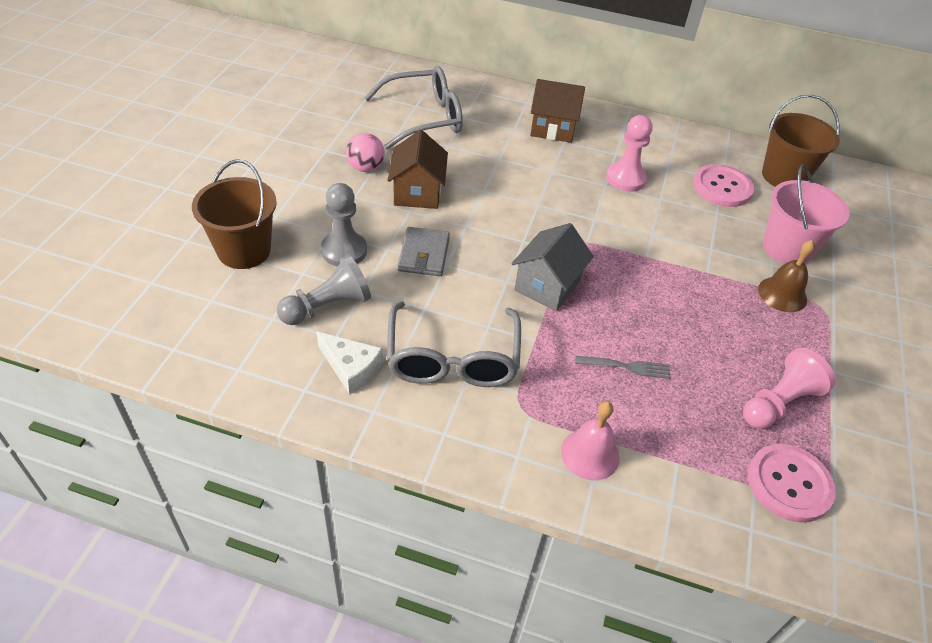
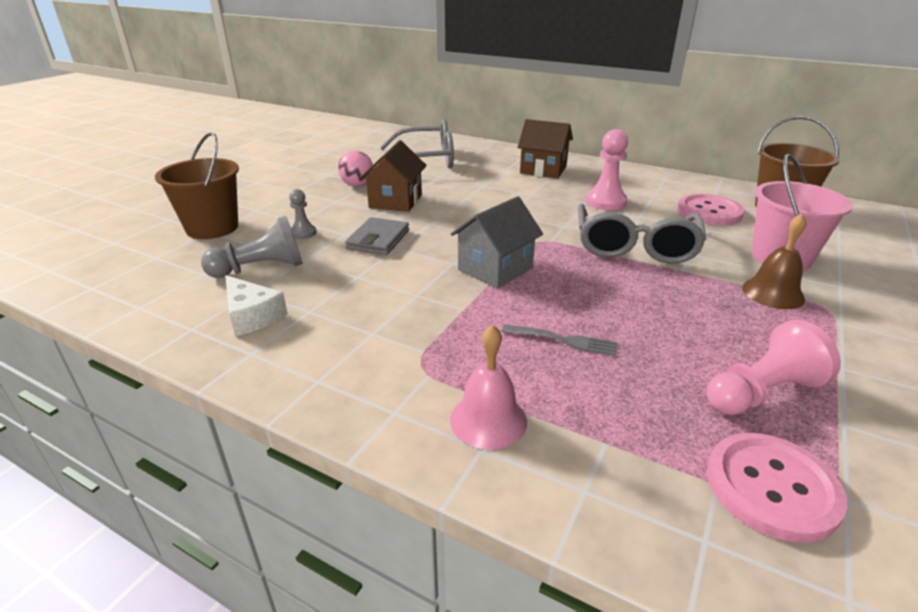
camera: 15 degrees right, 15 degrees down
grey pawn [321,183,367,267] -> grey pawn [289,189,316,239], size x0.57
grey glasses [387,301,521,387] -> grey glasses moved to [578,204,707,264]

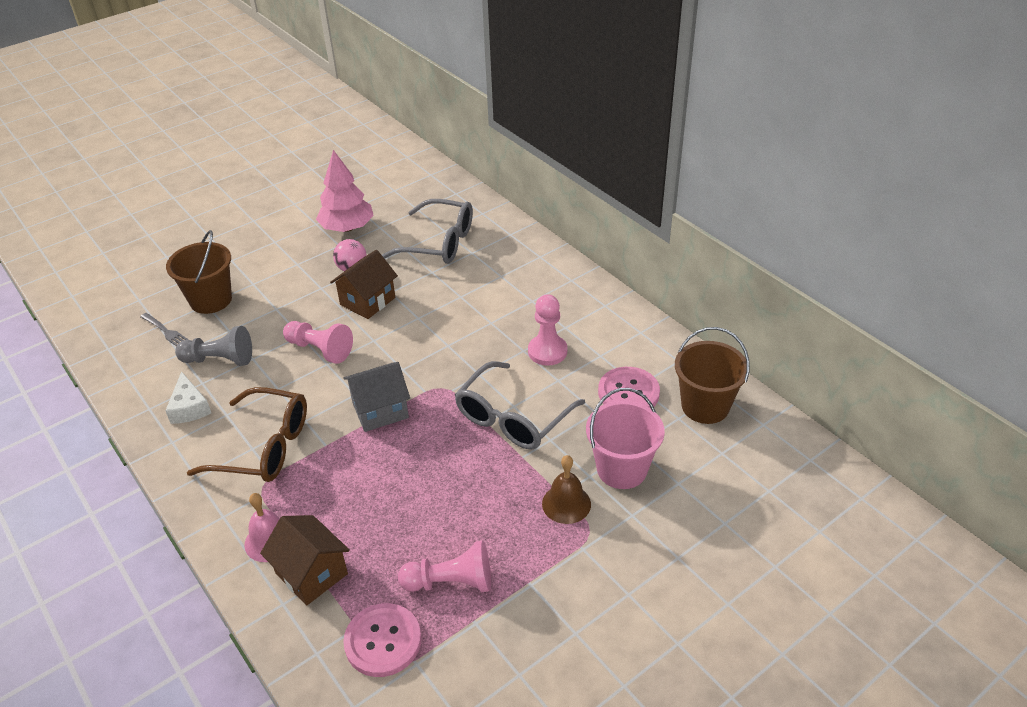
camera: 25 degrees right, 10 degrees up
grey pawn [289,189,316,239] -> none
grey wallet [345,217,409,255] -> pink pawn [283,321,353,364]
grey fork [502,324,617,356] -> grey fork moved to [140,313,189,346]
brown house [518,119,573,179] -> brown house moved to [260,515,350,605]
none -> brown glasses [187,387,307,482]
none -> pink tree [316,150,374,232]

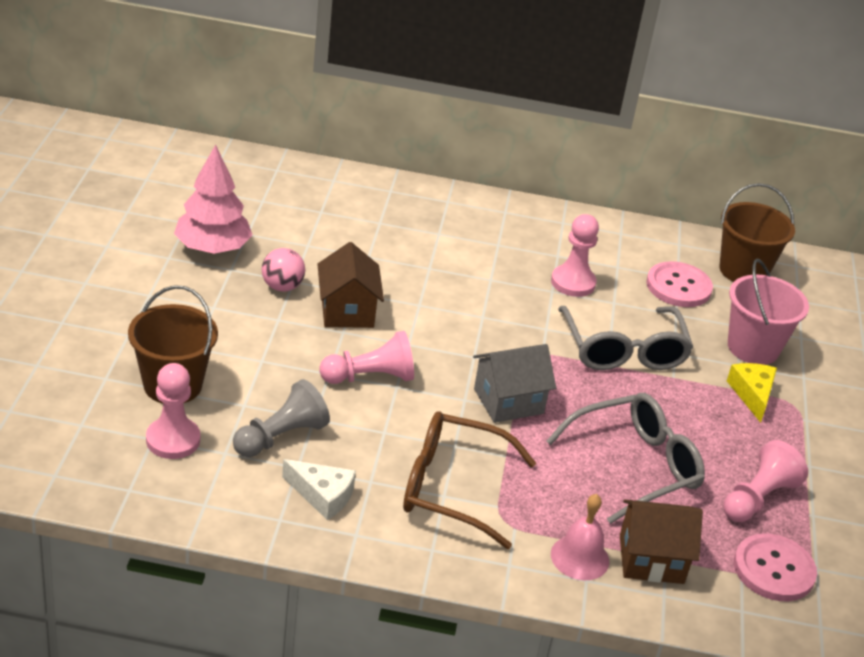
camera: 50 degrees left, 5 degrees down
grey fork [140,313,189,346] -> pink pawn [146,363,200,459]
brown glasses [187,387,307,482] -> brown glasses turned 135 degrees counterclockwise [403,411,536,549]
grey house [343,362,410,432] -> grey house turned 45 degrees clockwise [473,344,556,423]
grey glasses [382,199,473,264] -> grey glasses moved to [546,393,705,524]
brown bell [542,455,591,524] -> yellow cheese [727,363,777,423]

